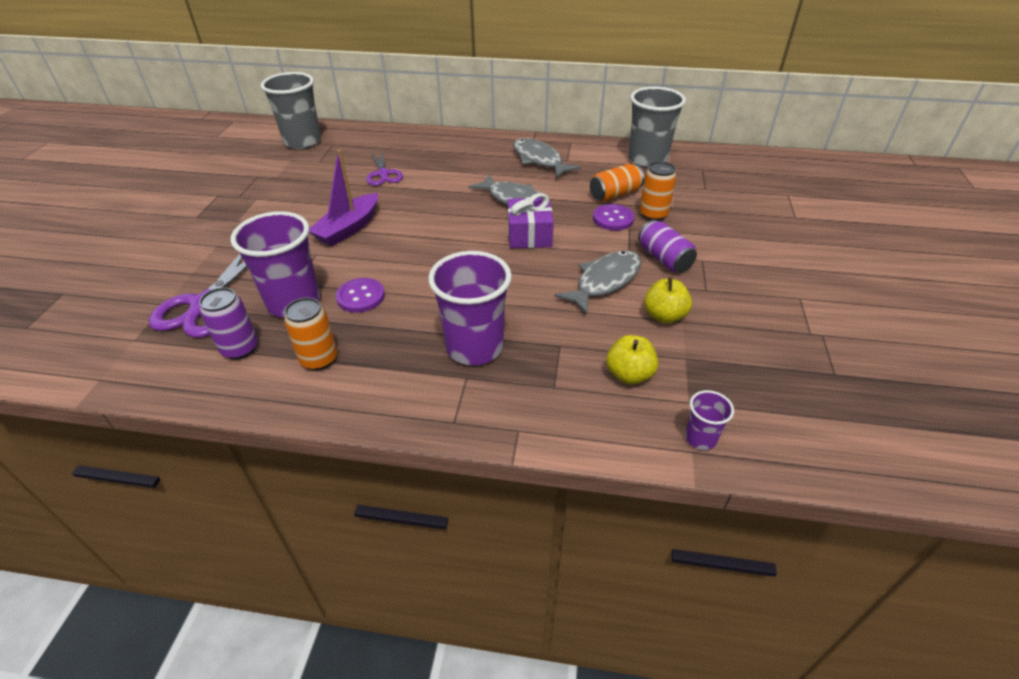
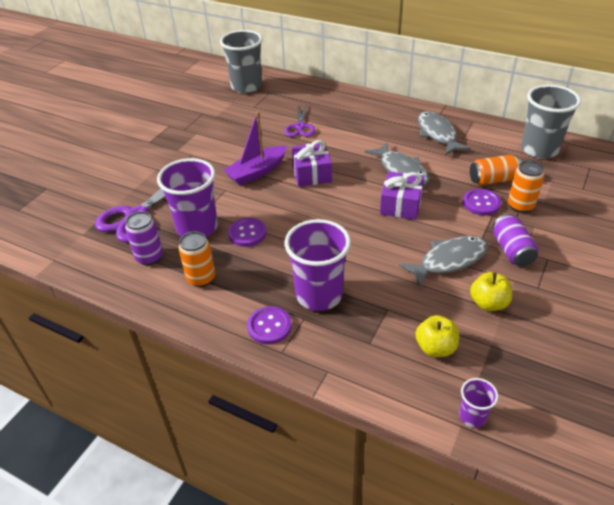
camera: 20 degrees right, 0 degrees up
none -> purple button [247,306,292,344]
none -> purple gift [291,140,332,187]

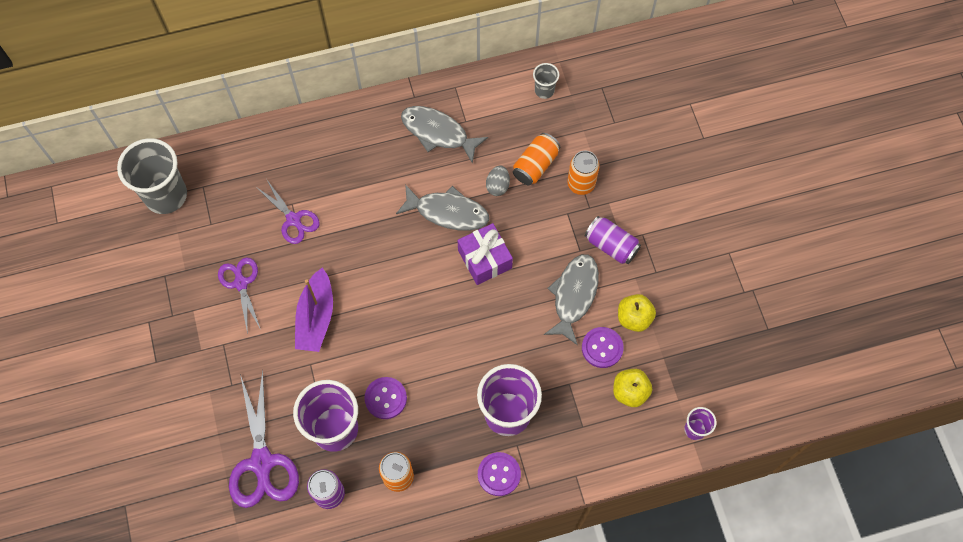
camera: 45 degrees left, 25 degrees up
purple gift [291,140,332,187] -> none
purple button [463,189,501,215] -> purple button moved to [582,327,624,368]
grey cup [521,85,581,159] -> grey cup [533,63,559,99], size x0.47
none -> purple scissors [218,258,261,334]
none -> grey egg [486,165,510,196]

